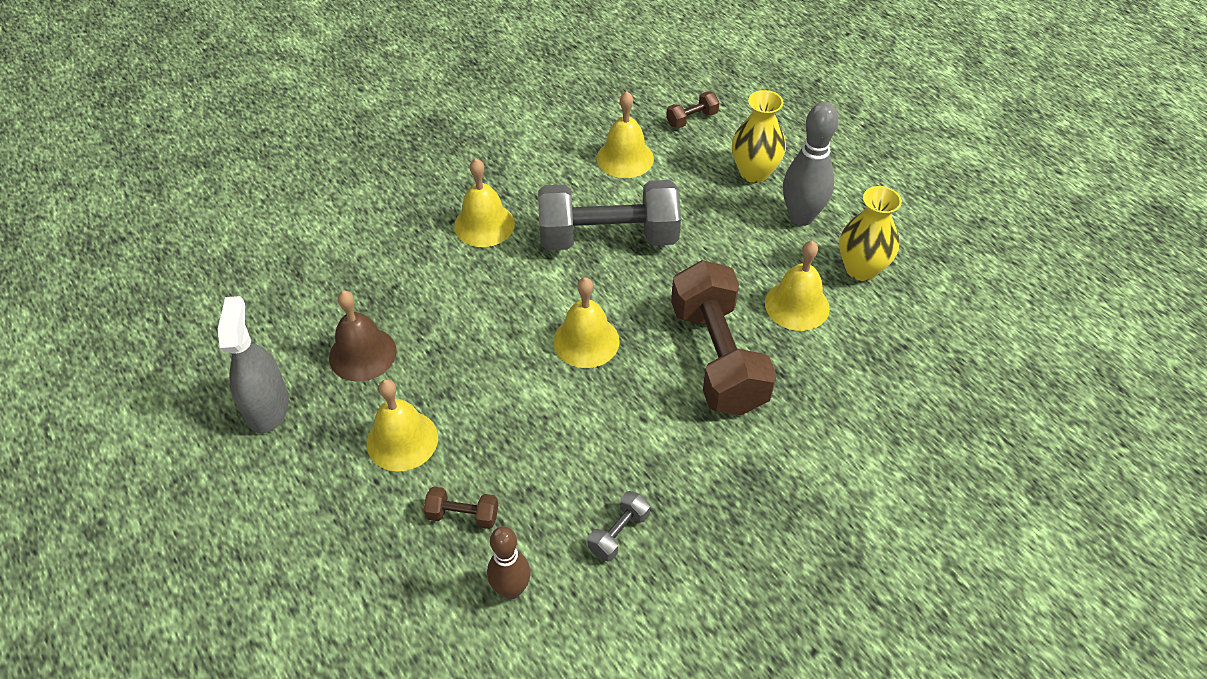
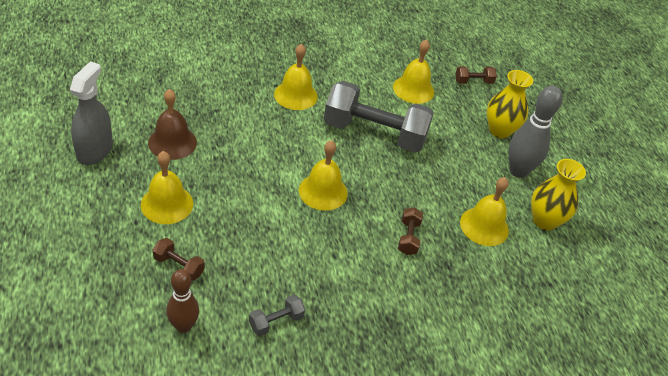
camera: 15 degrees right, 5 degrees down
brown dumbbell [671,260,777,415] -> brown dumbbell [398,207,423,255], size x0.41

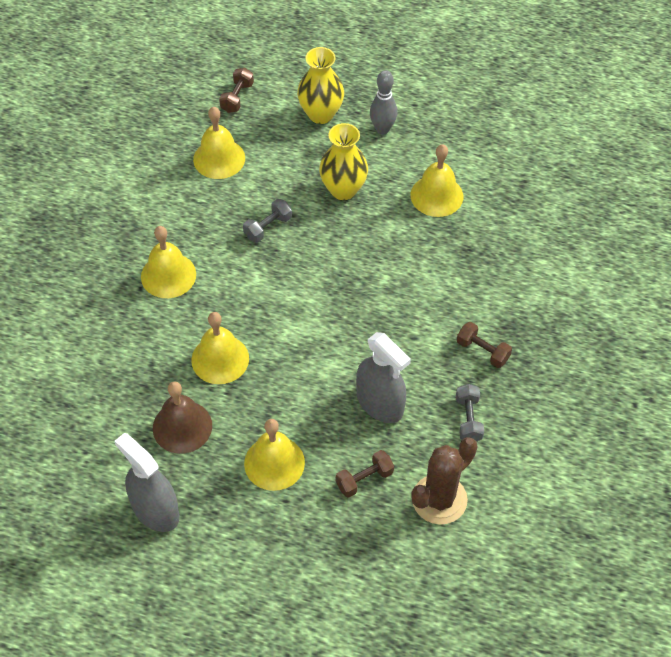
camera: 55 degrees left, 10 degrees up
brown bowling pin [166,269,199,333] -> brown cactus [411,437,478,525]
yellow bell [299,140,348,211] -> yellow bell moved to [192,312,249,384]
grey dumbbell [324,81,434,153] -> grey dumbbell [243,199,292,243], size x0.41
brown dumbbell [398,207,423,255] -> brown dumbbell moved to [457,322,512,368]
grey bowling pin [509,86,562,178] -> grey bowling pin [370,70,397,134], size x0.66
yellow vase [531,159,586,231] -> yellow vase moved to [319,123,368,200]
none -> grey spray bottle [356,332,411,423]

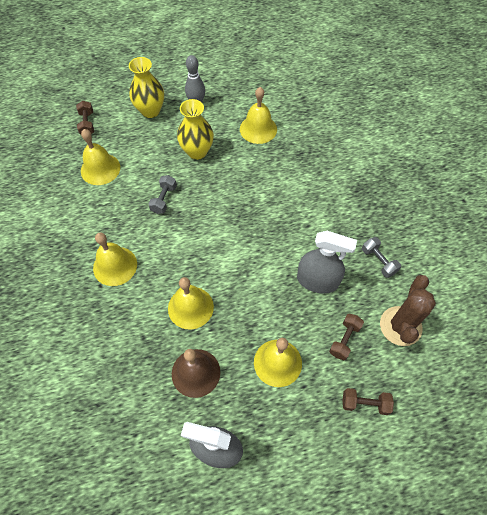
camera: 30 degrees left, 5 degrees up
brown dumbbell [457,322,512,368] -> brown dumbbell moved to [343,388,394,415]

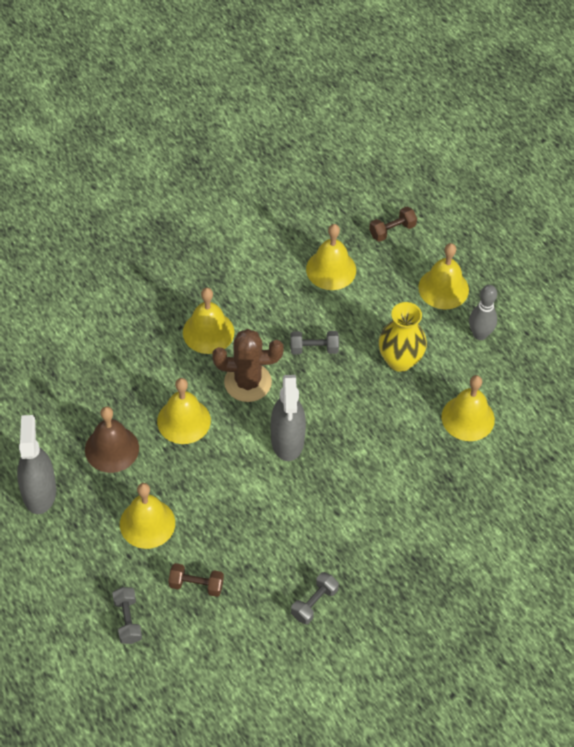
camera: 70 degrees right, 5 degrees down
yellow vase [129,57,164,118] -> yellow bell [418,243,469,309]
grey spray bottle [297,231,357,294] -> grey spray bottle moved to [271,375,306,461]
brown dumbbell [343,388,394,415] -> grey dumbbell [112,587,142,644]
brown cactus [380,275,436,346] -> brown cactus moved to [213,329,284,402]

